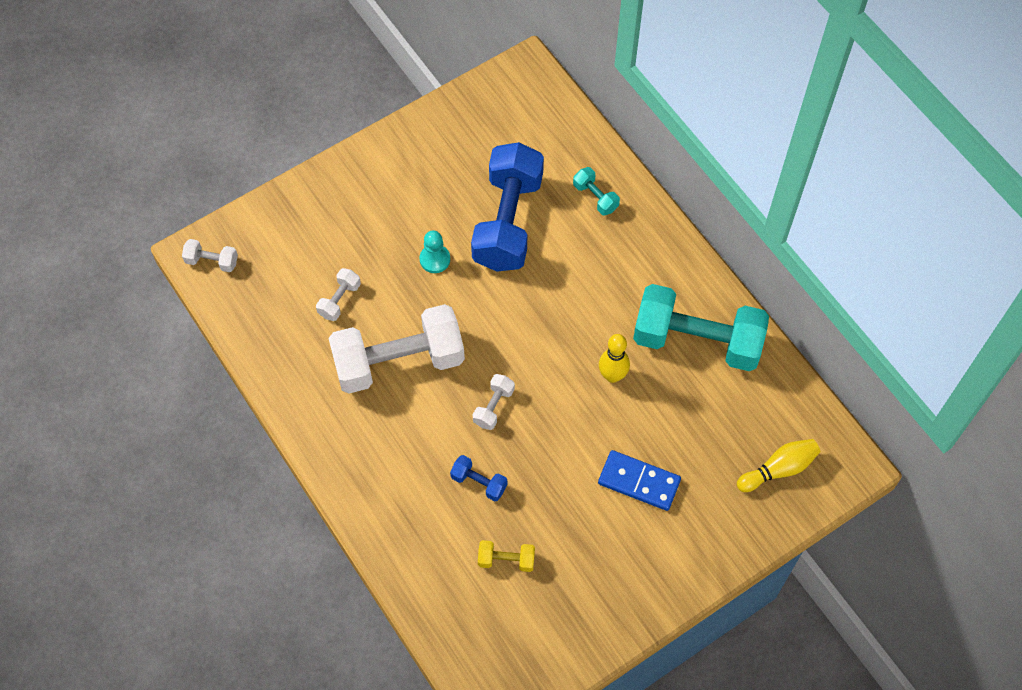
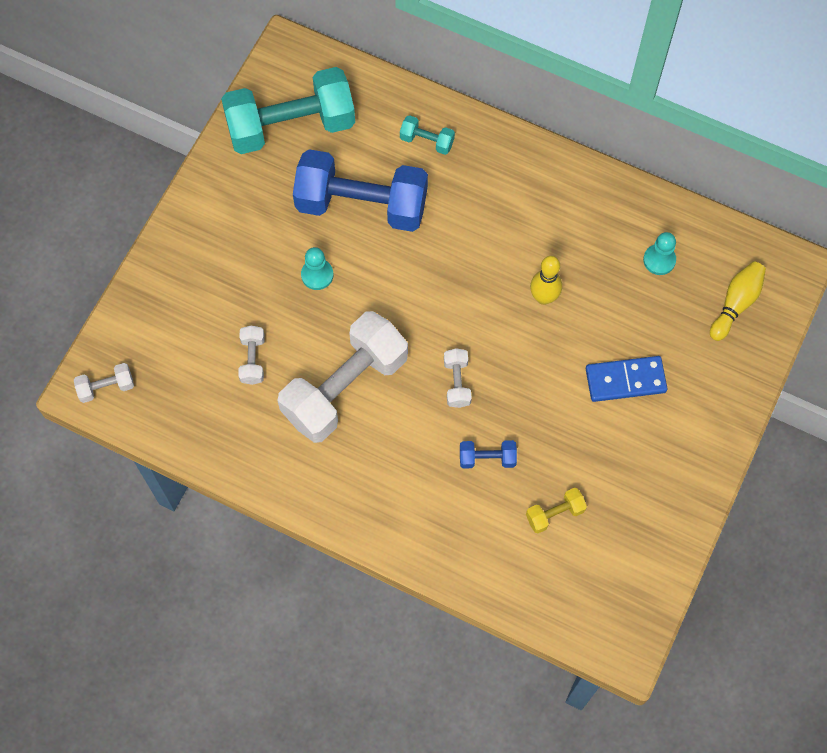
camera: 30 degrees left, 5 degrees up
blue dumbbell [471,142,544,272] -> blue dumbbell turned 60 degrees counterclockwise [293,149,428,232]
turquoise dumbbell [633,284,769,371] -> turquoise dumbbell moved to [221,67,355,154]
none -> turquoise pawn [643,232,676,275]

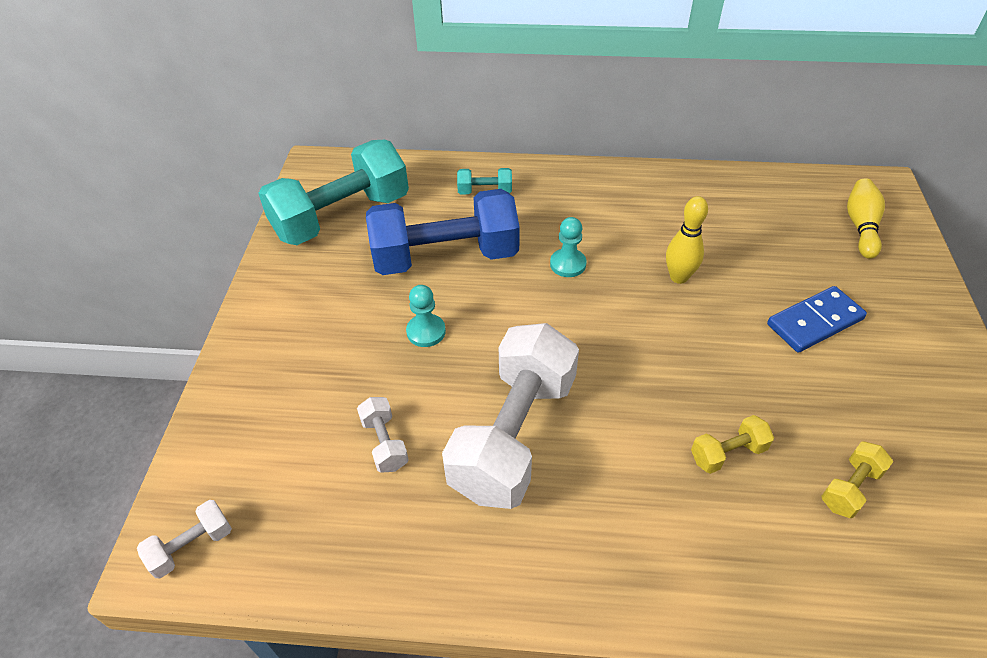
camera: 20 degrees left, 20 degrees down
white dumbbell [444,348,472,408] -> none
blue dumbbell [460,440,517,468] -> yellow dumbbell [691,415,774,474]
turquoise pawn [643,232,676,275] -> turquoise pawn moved to [550,217,587,277]

